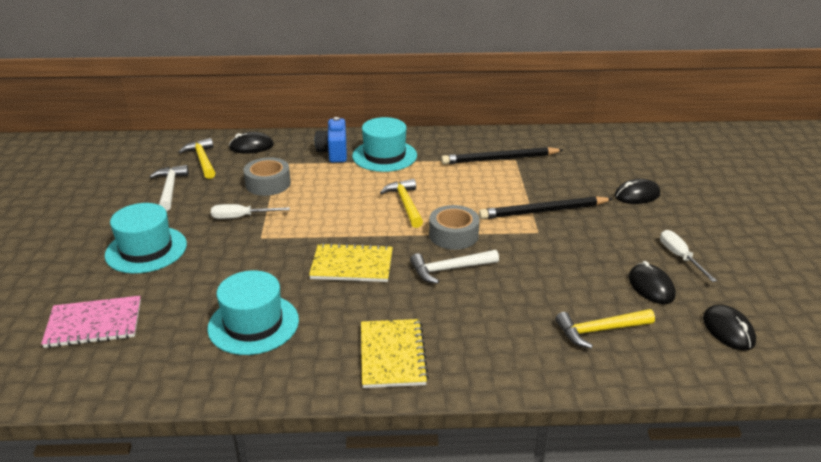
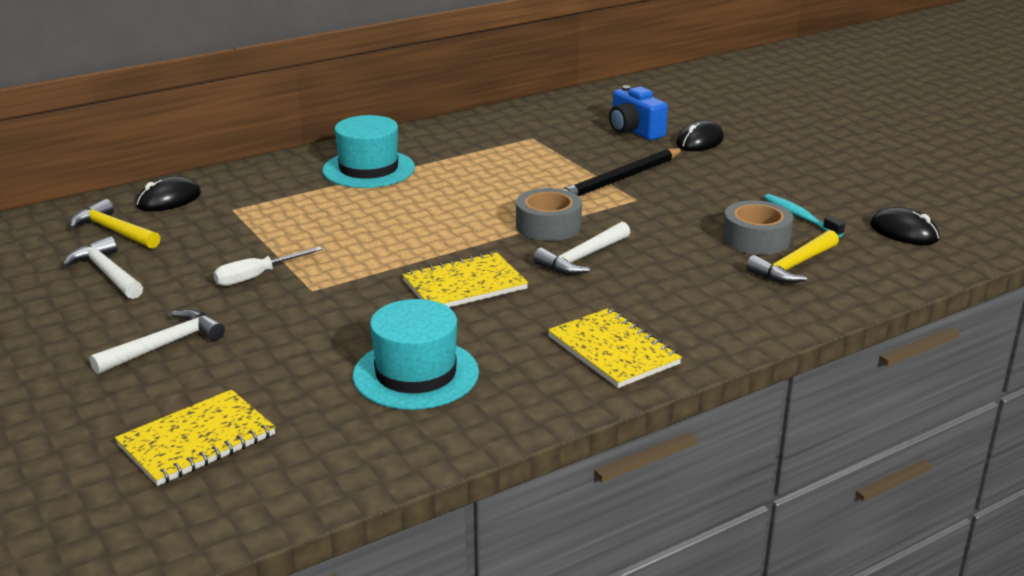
camera: 30 degrees left, 5 degrees down
pink notebook [41,296,141,348] -> yellow notebook [115,389,276,486]
turquoise hat [105,203,187,274] -> white hammer [90,309,225,374]
grey tape [244,157,291,196] -> grey tape moved to [723,200,793,255]
blue camera [315,117,347,163] -> blue camera moved to [609,85,668,140]
yellow hammer [380,179,423,228] -> none
black pencil [441,147,563,164] -> none
black mouse [628,261,676,304] -> turquoise toothbrush [764,194,845,238]
white screwdriver [660,230,717,282] -> none

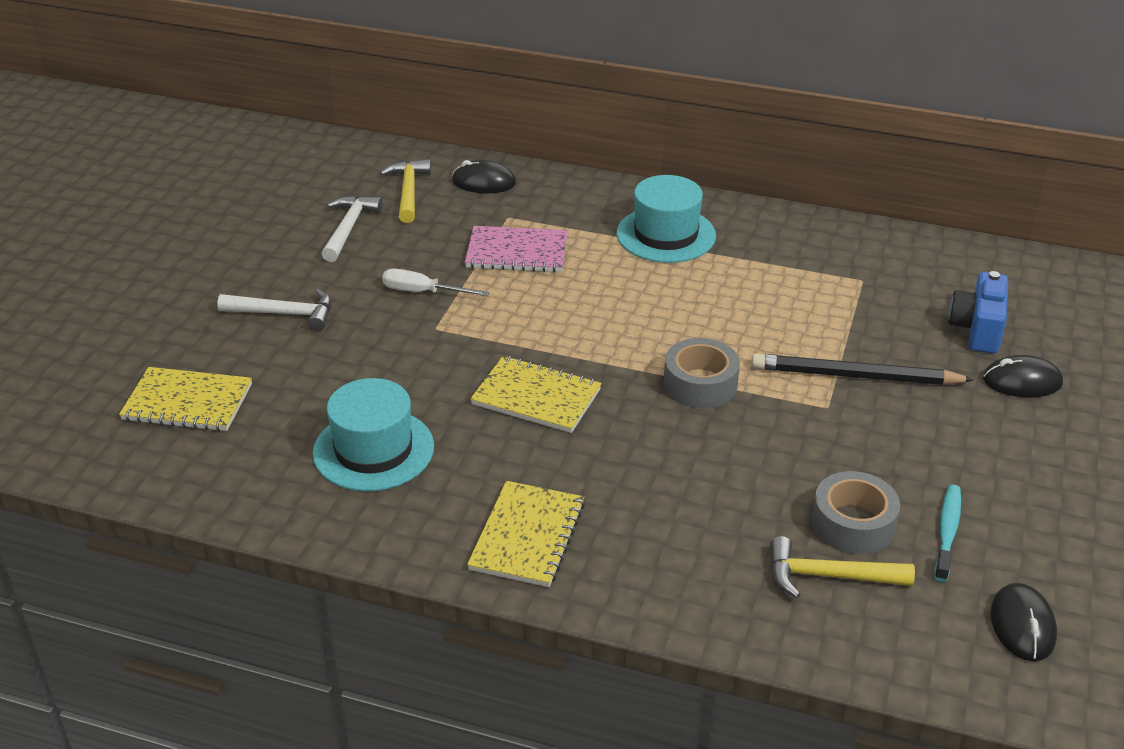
camera: 50 degrees right, 10 degrees up
white hammer [533,222,630,275] -> none
none -> pink notebook [465,226,568,272]

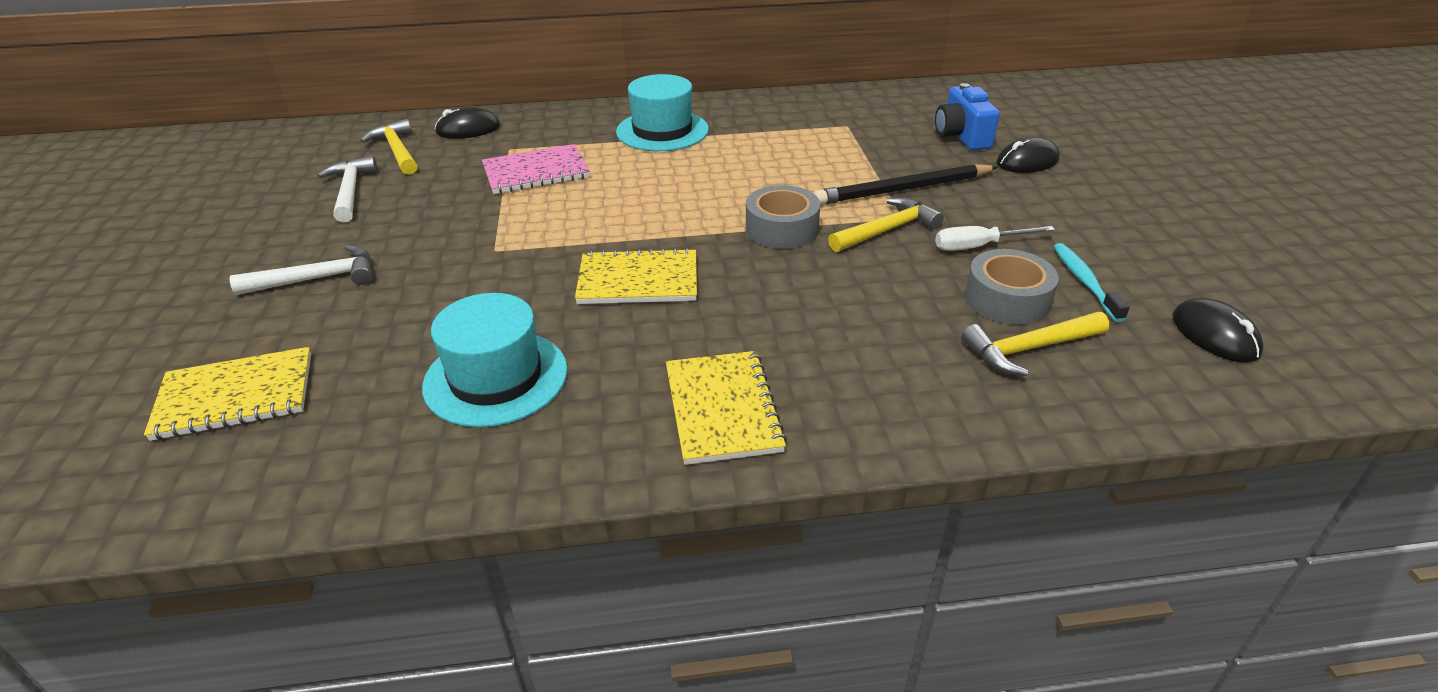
camera: 25 degrees left, 0 degrees up
white screwdriver [382,269,489,296] -> white screwdriver moved to [935,226,1055,251]
none -> yellow hammer [828,197,944,252]

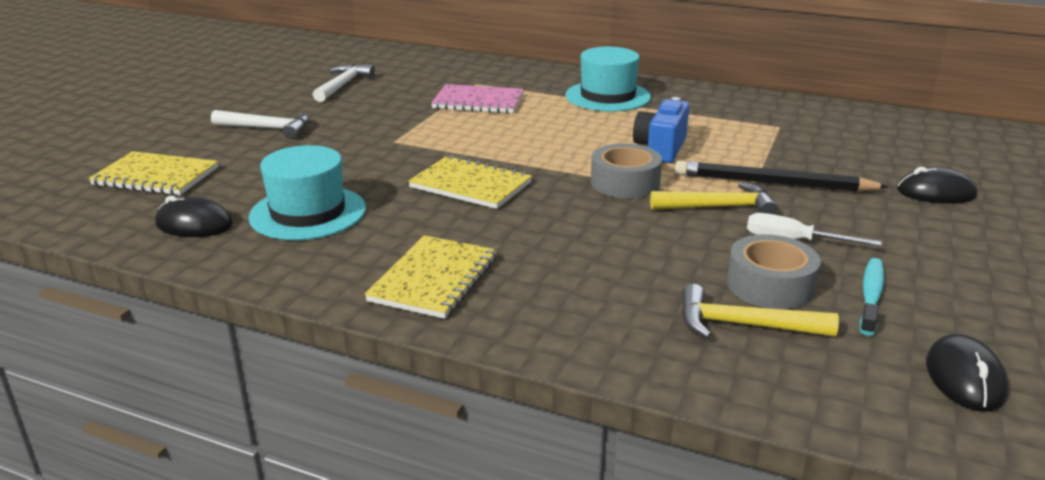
camera: 30 degrees right, 10 degrees down
yellow hammer [360,119,417,175] -> none
black mouse [435,107,500,139] -> black mouse moved to [155,196,233,237]
blue camera [935,83,1000,150] -> blue camera moved to [633,97,689,163]

